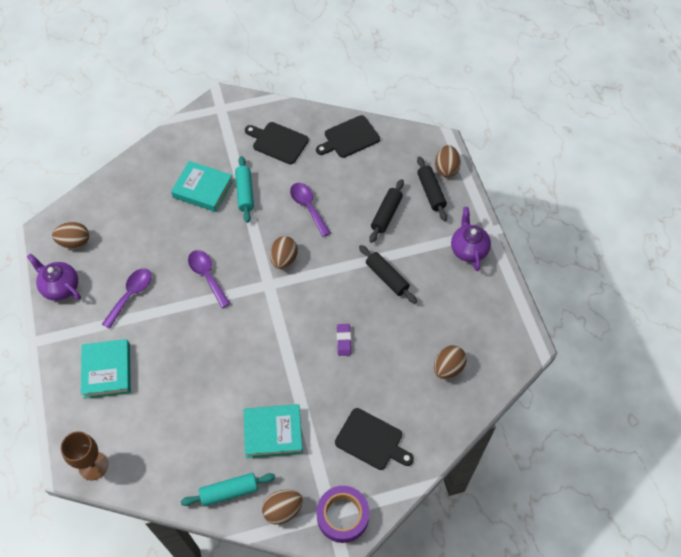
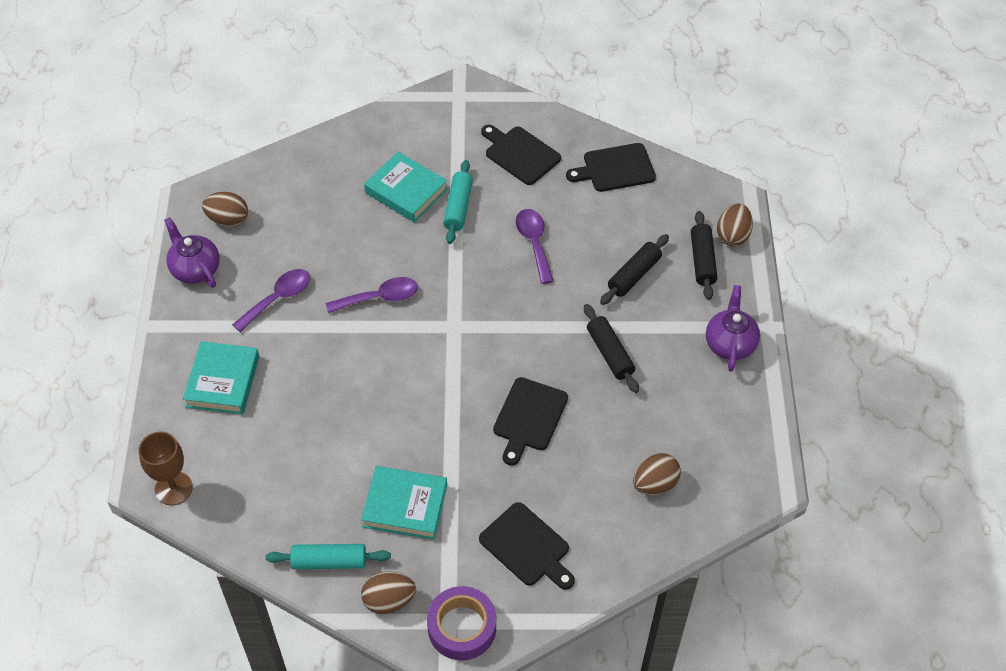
camera: 15 degrees right, 5 degrees down
purple spoon [188,250,231,308] -> purple spoon turned 90 degrees clockwise [326,277,418,313]
brown egg [270,236,298,269] -> none
purple eraser [337,324,351,356] -> black cutting board [493,377,568,466]

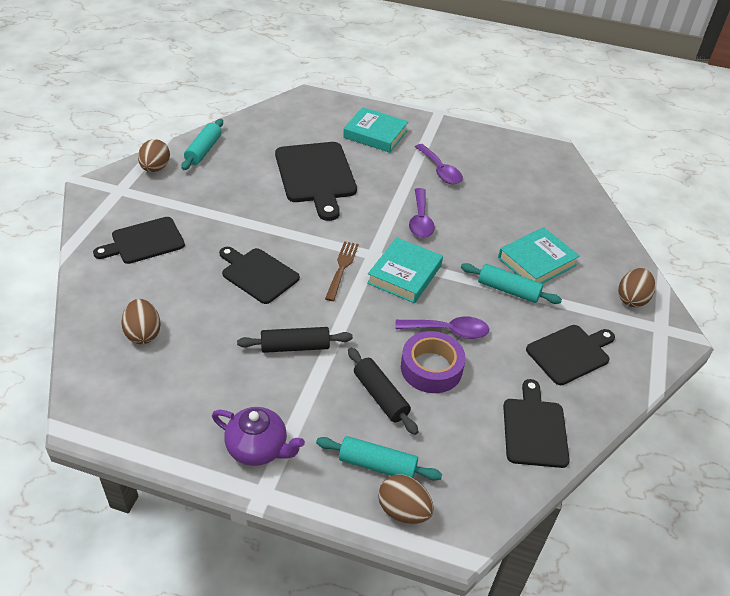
camera: 105 degrees right, 10 degrees down
brown goblet [139,431,193,505] -> none
purple teapot [164,217,220,288] -> none
brown egg [202,192,248,227] -> brown egg moved to [618,268,655,307]
turquoise book [361,466,447,540] -> turquoise book moved to [367,237,443,303]
purple tape [427,586,496,660] -> purple tape moved to [401,331,466,393]
black rolling pin [691,211,717,300] -> turquoise rolling pin [316,436,442,481]
none -> black cutting board [275,142,357,221]
none -> brown fork [325,241,359,301]

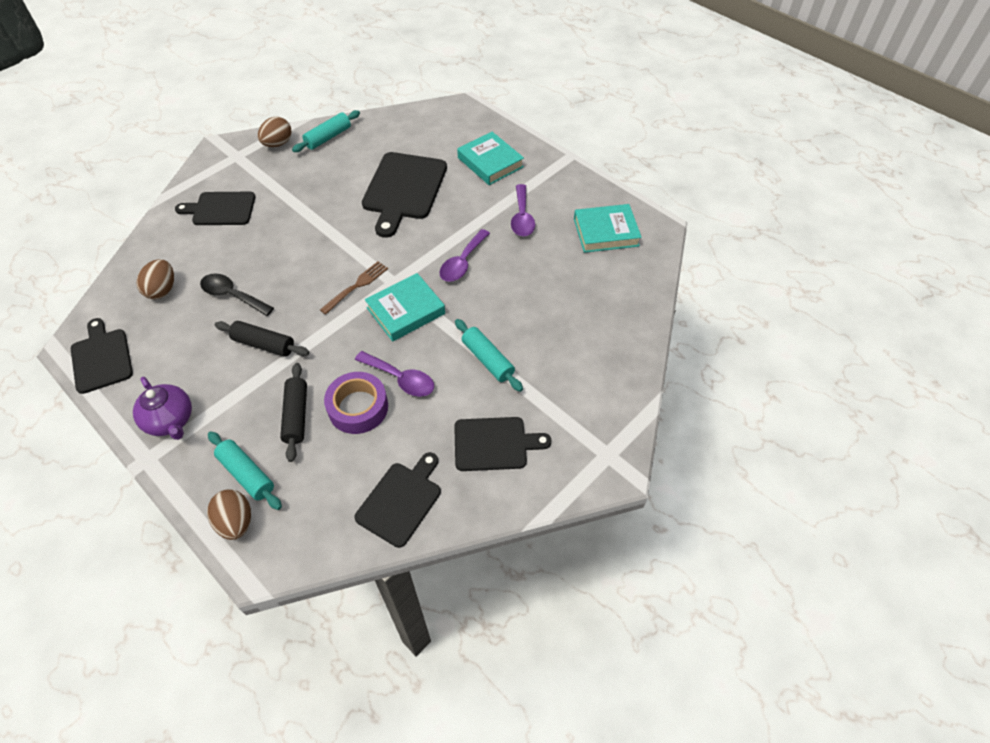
camera: 30 degrees right, 10 degrees up
black cutting board [219,247,300,304] -> black cutting board moved to [71,318,133,394]
turquoise book [498,227,580,284] -> turquoise book moved to [574,204,642,253]
brown egg [618,268,655,307] -> none
none -> black spoon [200,273,274,316]

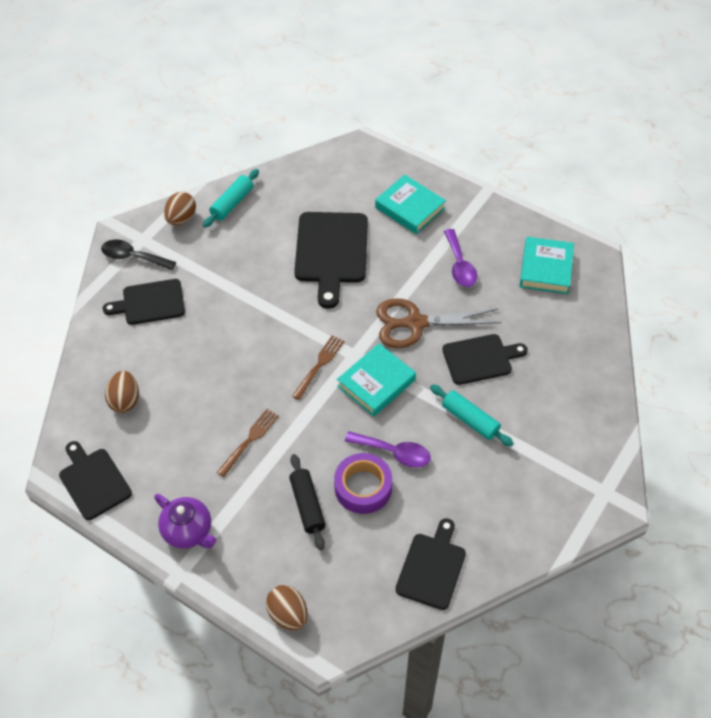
camera: 10 degrees left, 0 degrees up
black spoon [200,273,274,316] -> black spoon moved to [101,239,176,270]
turquoise rolling pin [208,431,282,510] -> none
black rolling pin [215,321,309,357] -> brown fork [217,409,279,477]
purple spoon [440,229,490,282] -> brown scissors [376,298,501,348]
black cutting board [454,417,552,471] -> black cutting board moved to [442,334,528,385]
turquoise book [574,204,642,253] -> turquoise book turned 60 degrees counterclockwise [520,237,574,294]

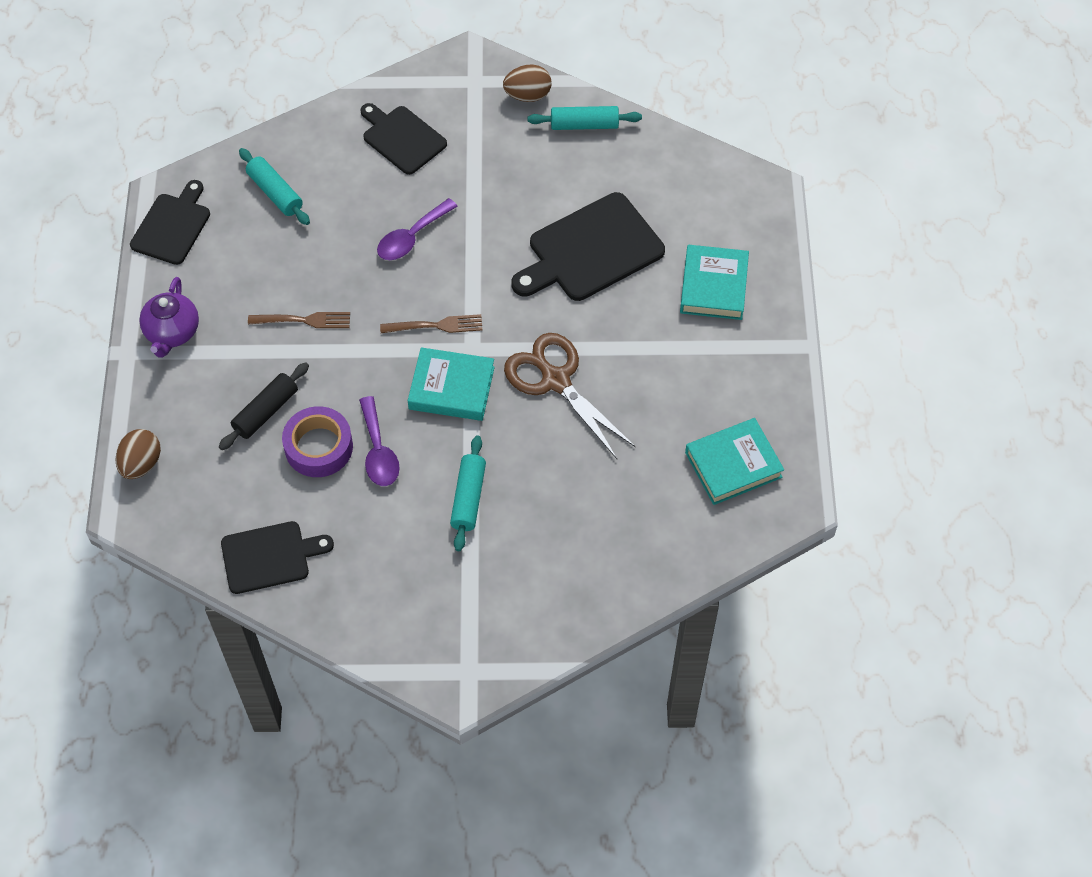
camera: 55 degrees right, 5 degrees up
black spoon [101,239,176,270] -> none
brown egg [105,371,139,413] -> turquoise rolling pin [239,148,310,225]
black cutting board [442,334,528,385] -> none
purple spoon [444,229,477,287] -> purple spoon moved to [377,198,458,260]

